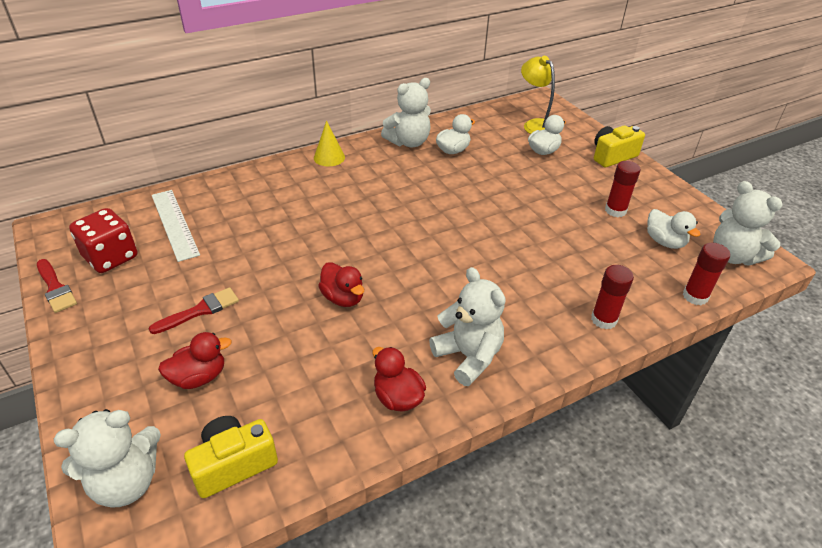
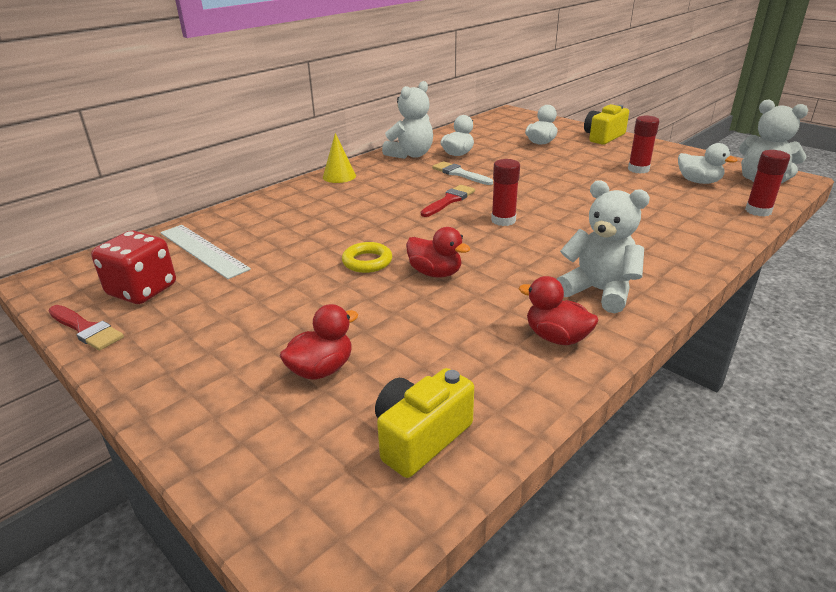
camera: 15 degrees left, 10 degrees down
white teddy bear [54,409,161,508] -> none
red brush [149,287,239,334] -> red brush moved to [421,185,475,217]
yellow lamp [521,56,555,134] -> none
red glue stick [591,265,634,329] -> red glue stick moved to [491,159,520,226]
none -> yellow ring [342,242,392,273]
none -> white brush [432,161,493,185]

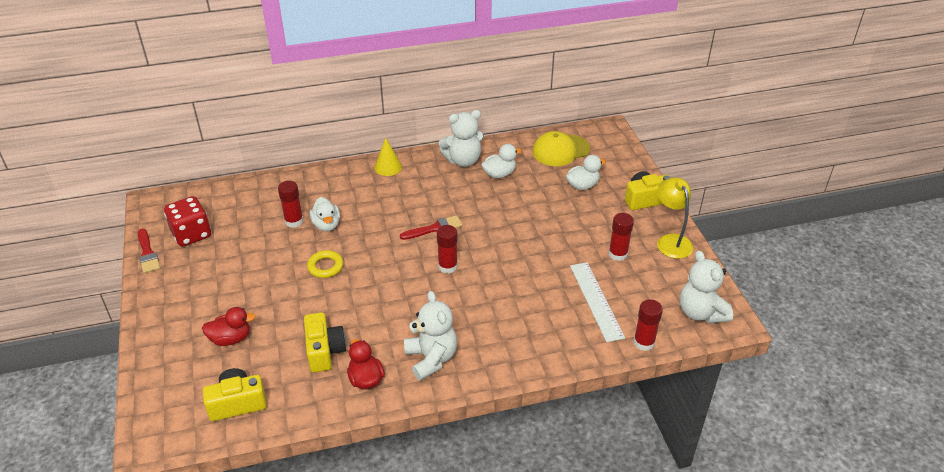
camera: 30 degrees right, 10 degrees up
white ruler [160,225,251,279] -> white ruler moved to [570,262,625,342]
red duck [406,227,471,278] -> none
white brush [432,161,493,185] -> none
white duck [678,143,737,184] -> white duck moved to [310,197,340,232]
none -> red glue stick [278,181,303,228]
none -> yellow camera [304,312,346,372]
none -> yellow cap [532,131,591,166]
none -> yellow lamp [657,177,693,259]

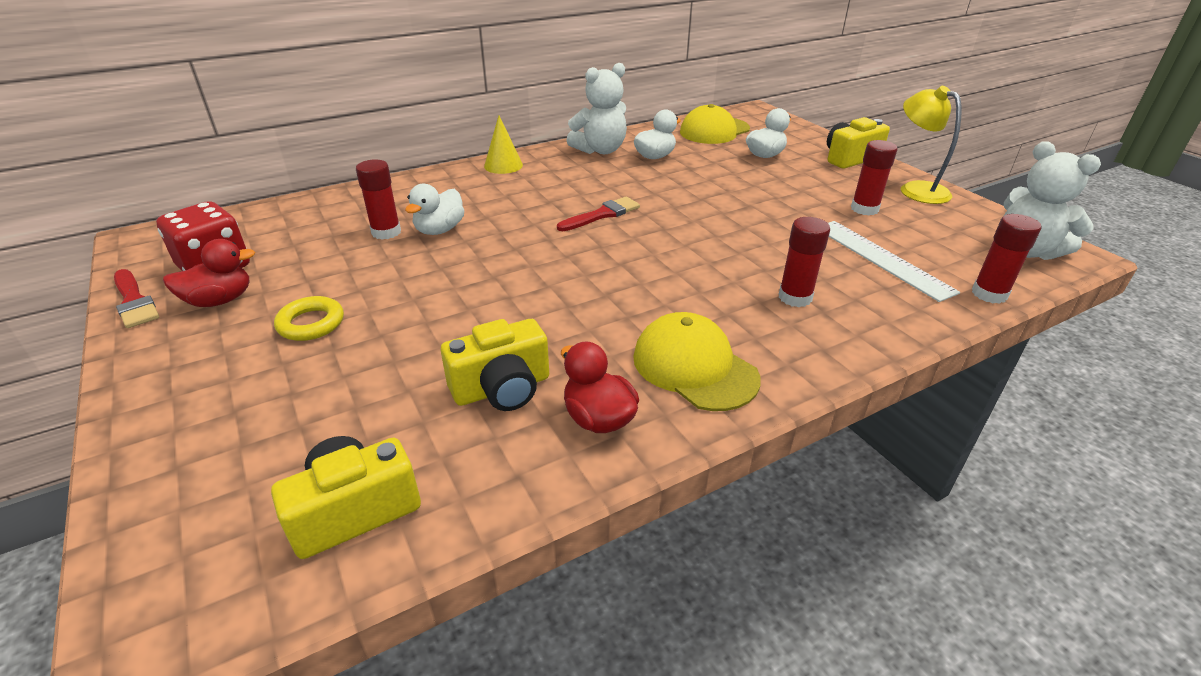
camera: 15 degrees left, 5 degrees down
red duck [202,307,256,346] -> red duck moved to [163,239,255,307]
yellow camera [304,312,346,372] -> yellow camera turned 90 degrees clockwise [441,319,549,411]
yellow ring [307,250,343,278] -> yellow ring moved to [274,296,344,341]
white duck [310,197,340,232] -> white duck turned 60 degrees clockwise [405,184,464,235]
white teddy bear [404,291,457,381] -> yellow cap [633,312,761,411]
red glue stick [437,225,458,274] -> red glue stick moved to [779,217,830,307]

